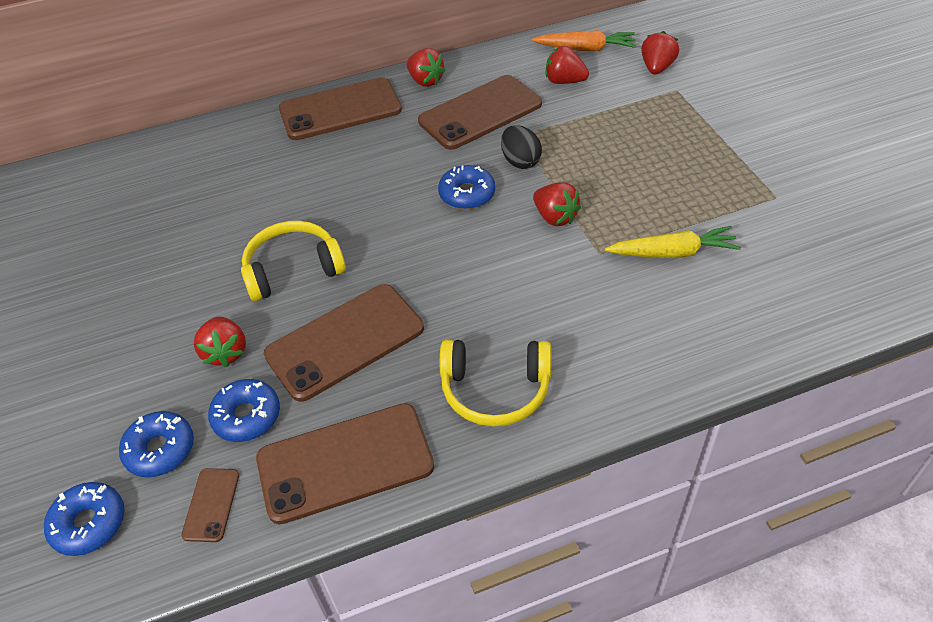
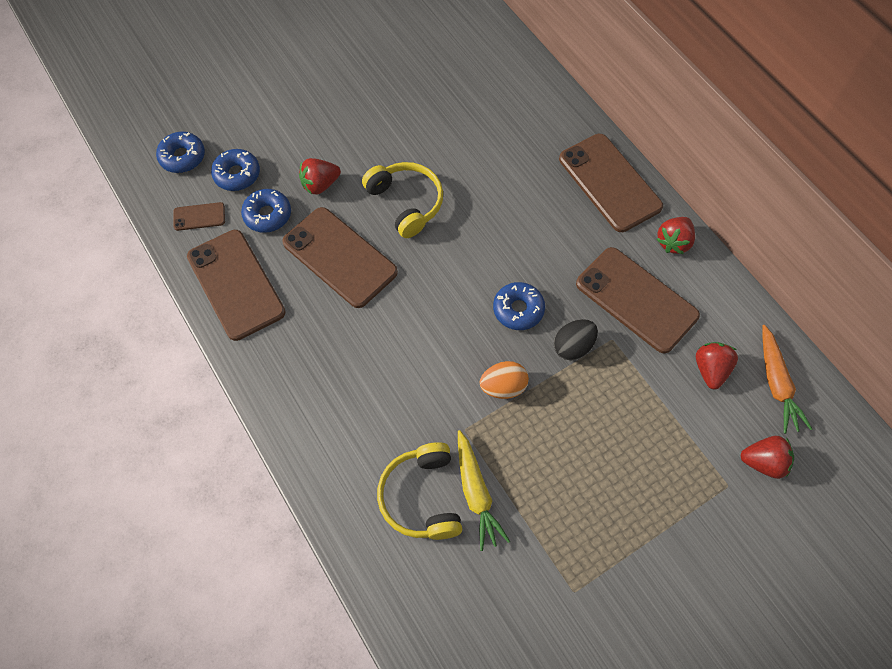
camera: 75 degrees right, 15 degrees up
yellow headphones [440,340,551,427] -> yellow headphones moved to [377,442,462,540]
red strawberry [533,182,581,226] -> orange egg [480,361,529,399]

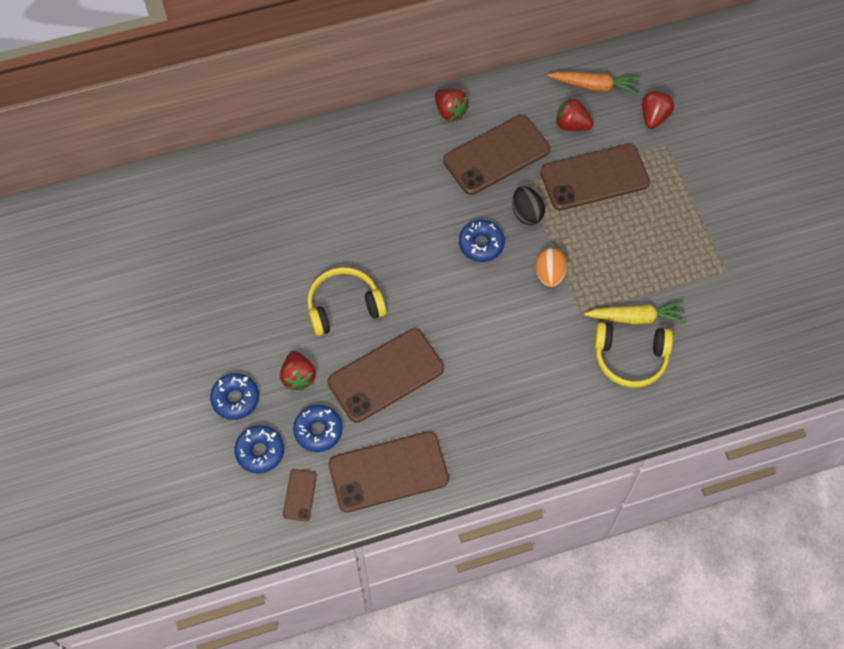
camera: 75 degrees left, 0 degrees up
blue donut [156,132,205,173] -> blue donut moved to [210,373,259,420]
brown phone [559,134,663,232] -> brown phone moved to [540,144,650,210]

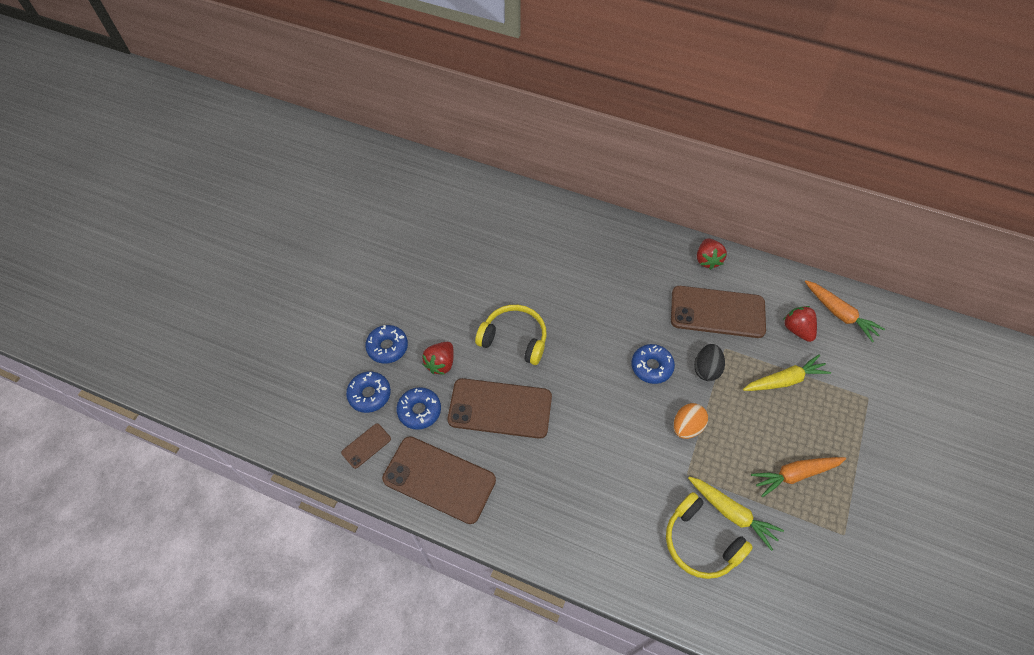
camera: 40 degrees right, 5 degrees down
brown phone [540,144,650,210] -> yellow carrot [743,354,831,391]
red strawberry [642,91,674,129] -> none
none -> orange carrot [751,457,846,497]

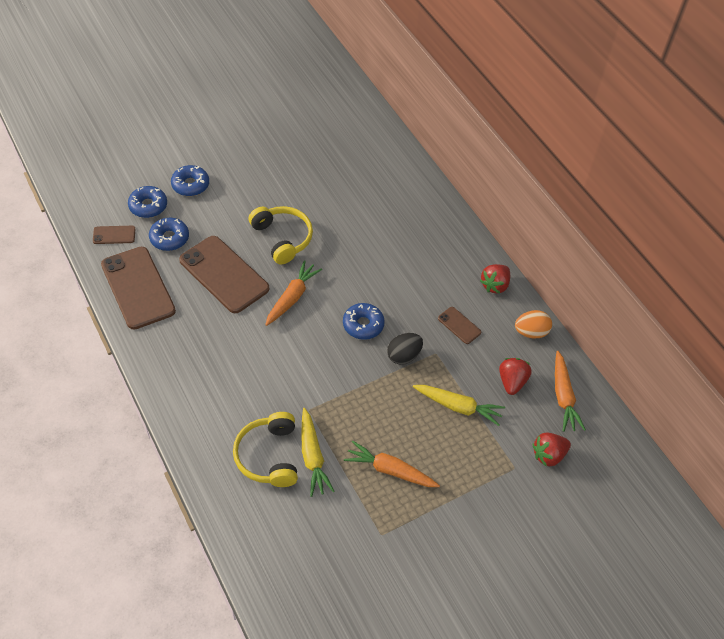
camera: 35 degrees right, 5 degrees down
red strawberry [422,342,454,375] -> red strawberry moved to [532,432,571,466]
brown phone [671,286,766,338] -> brown phone [438,307,481,344], size x0.45
orange egg [673,403,708,439] -> orange egg moved to [515,310,552,339]
none -> orange carrot [265,260,322,326]

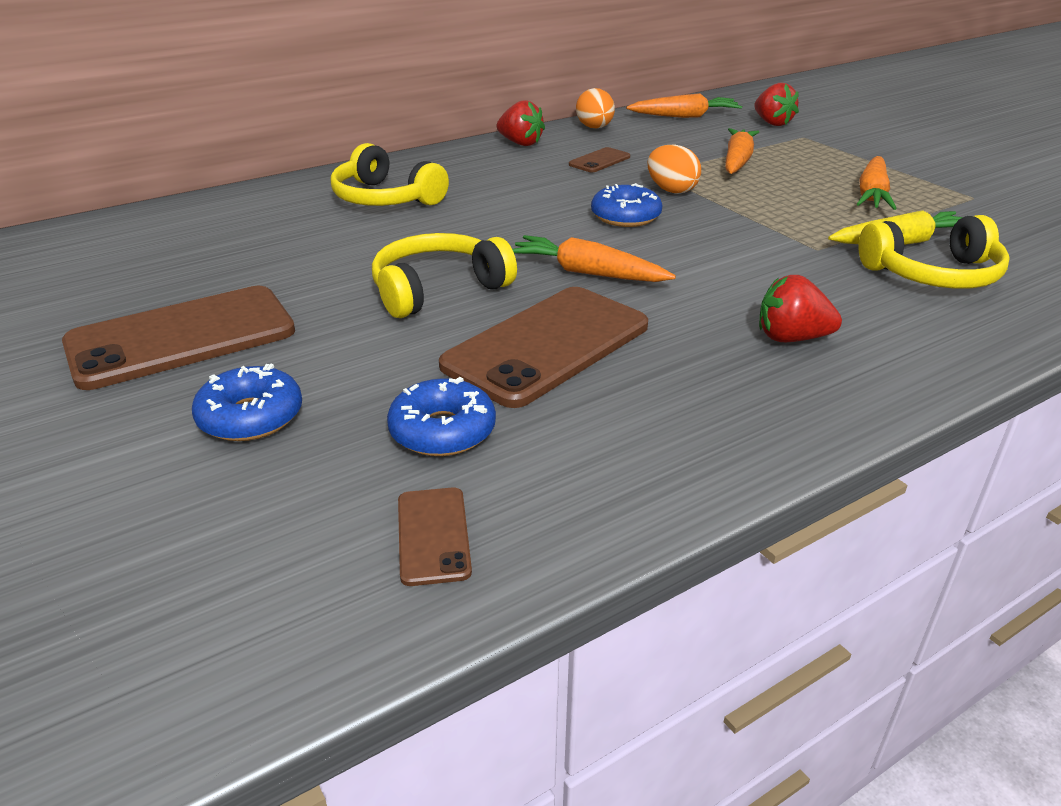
camera: 90 degrees left, 20 degrees down
brown phone [101,247,176,330] -> brown phone moved to [62,286,295,390]
blue donut [128,186,167,218] -> none
black egg [387,333,423,364] -> orange egg [648,145,701,194]
yellow carrot [413,385,505,426] -> orange carrot [725,128,759,174]
red strawberry [499,358,532,395] -> red strawberry moved to [759,275,842,342]
none -> yellow headphones [331,143,449,206]

